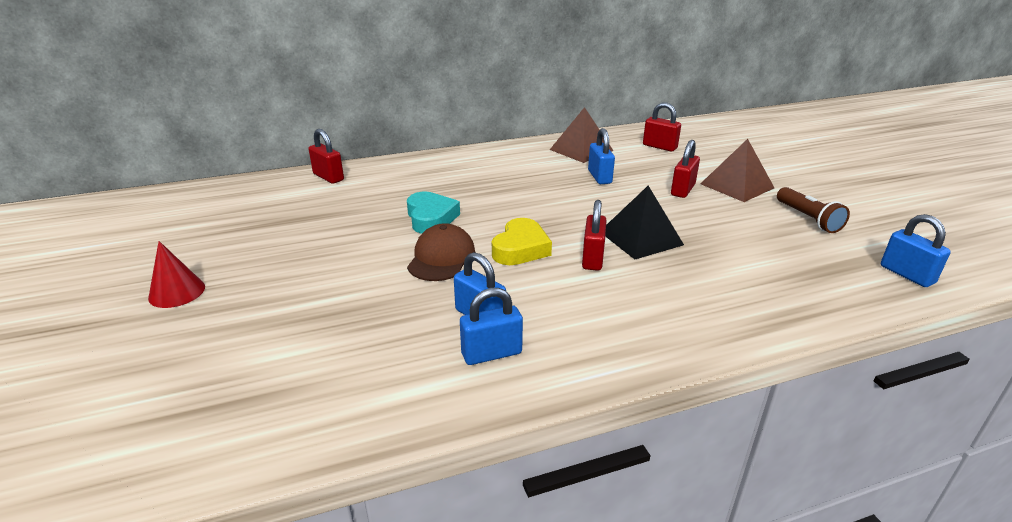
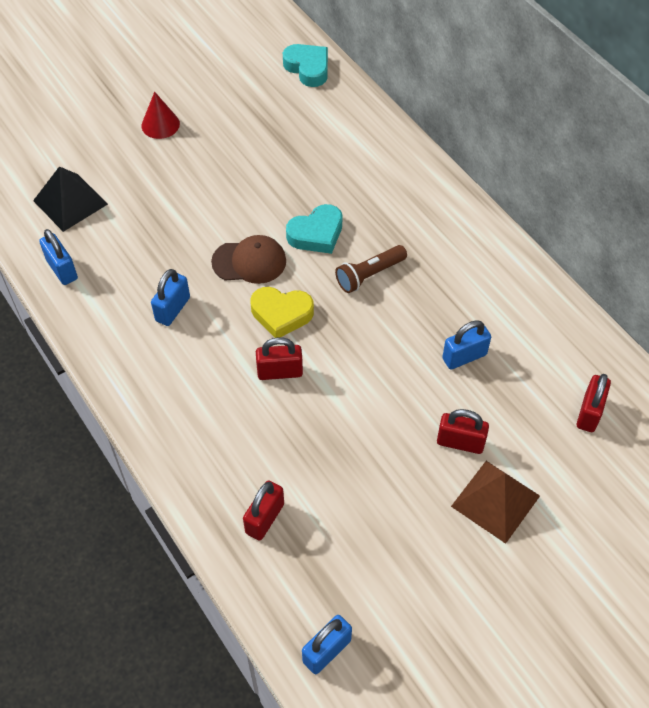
camera: 75 degrees right, 25 degrees up
red padlock [309,129,344,184] -> red padlock moved to [243,480,284,541]
blue padlock [460,288,523,365] -> blue padlock moved to [39,229,78,285]
brown pyramid [550,107,613,163] -> none
black pyramid [605,186,684,259] -> black pyramid moved to [33,166,108,232]
brown flashlight [777,187,850,233] -> brown flashlight moved to [335,245,407,293]
none -> turquoise heart [283,44,328,87]

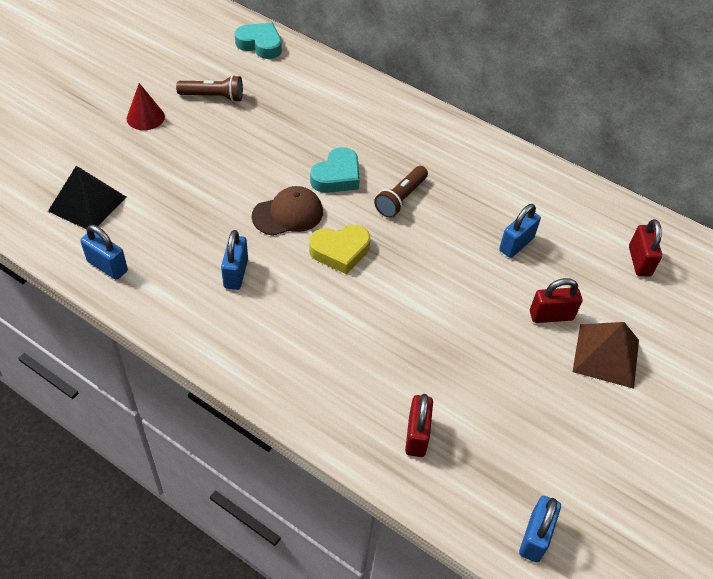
camera: 25 degrees left, 5 degrees down
red padlock [256,337,303,380] -> none
none -> brown flashlight [176,75,243,102]

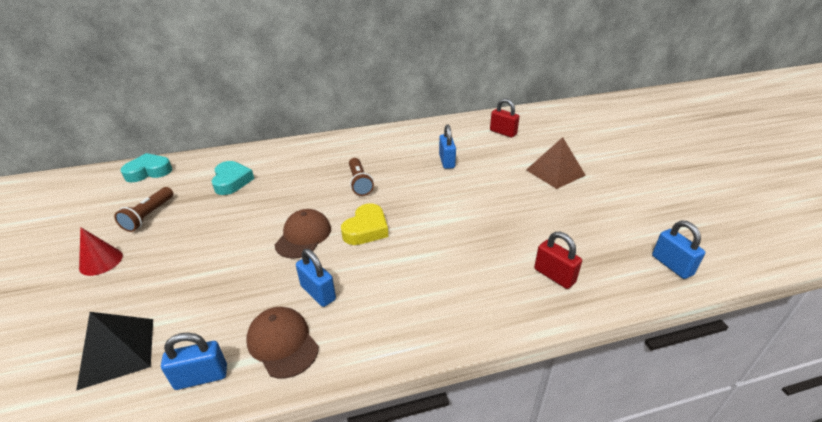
camera: 45 degrees left, 15 degrees down
brown flashlight [176,75,243,102] -> brown flashlight turned 150 degrees clockwise [114,187,173,232]
turquoise heart [310,147,360,193] -> turquoise heart moved to [212,161,254,195]
red padlock [530,278,582,323] -> none
none -> brown cap [246,307,319,378]

